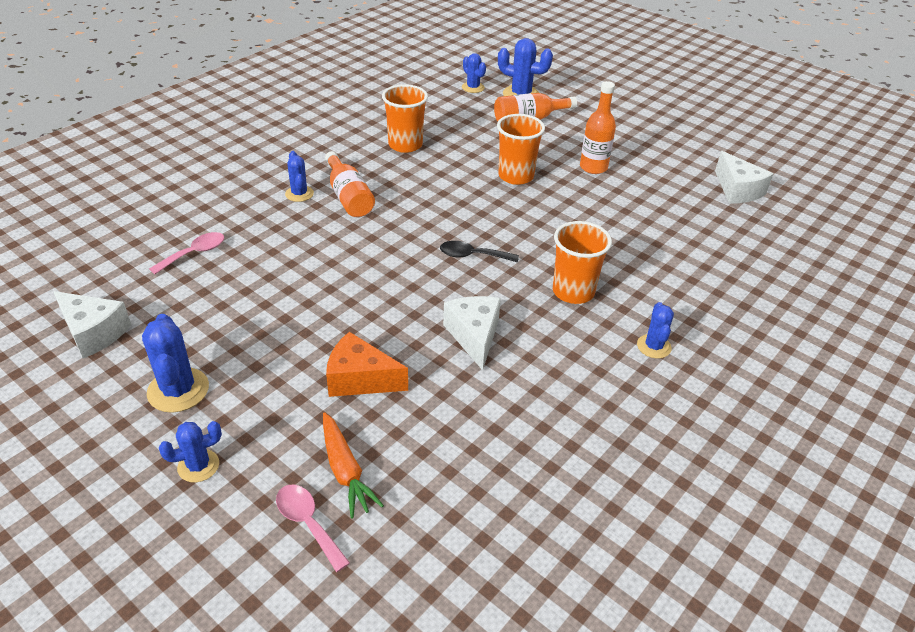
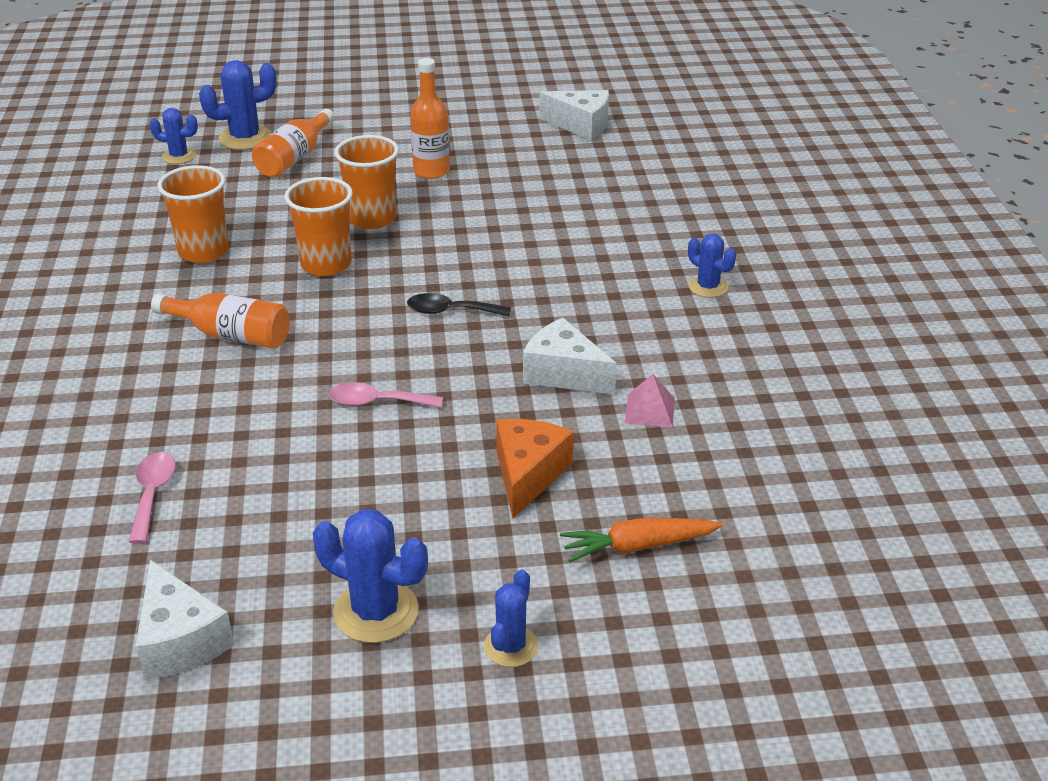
camera: 45 degrees left, 5 degrees down
white cheese [53,291,131,358] -> white cheese turned 75 degrees clockwise [136,560,234,680]
pink spoon [276,485,350,572] -> pink spoon moved to [329,382,443,408]
blue cactus [285,151,314,202] -> none
orange carrot [323,412,384,519] -> orange carrot turned 150 degrees clockwise [560,518,723,562]
orange cheese [326,332,408,397] -> orange cheese turned 135 degrees clockwise [496,419,574,518]
black spoon [440,241,519,263] -> black spoon turned 45 degrees clockwise [407,293,511,316]
orange cup [553,221,612,304] -> orange cup moved to [284,177,353,276]
none -> pink pyramid [625,374,675,427]

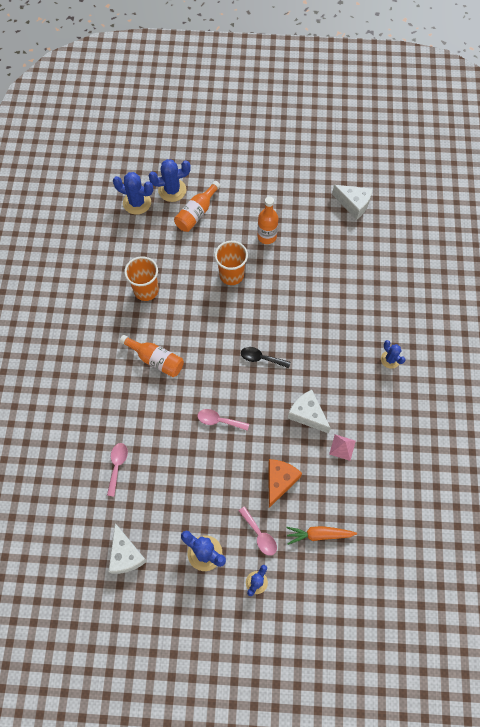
camera: 10 degrees right, 30 degrees up
blue cactus [149,108,198,164] -> blue cactus [113,172,153,215], size x1.60
orange cup [284,177,353,276] -> none
none -> pink spoon [239,507,277,556]

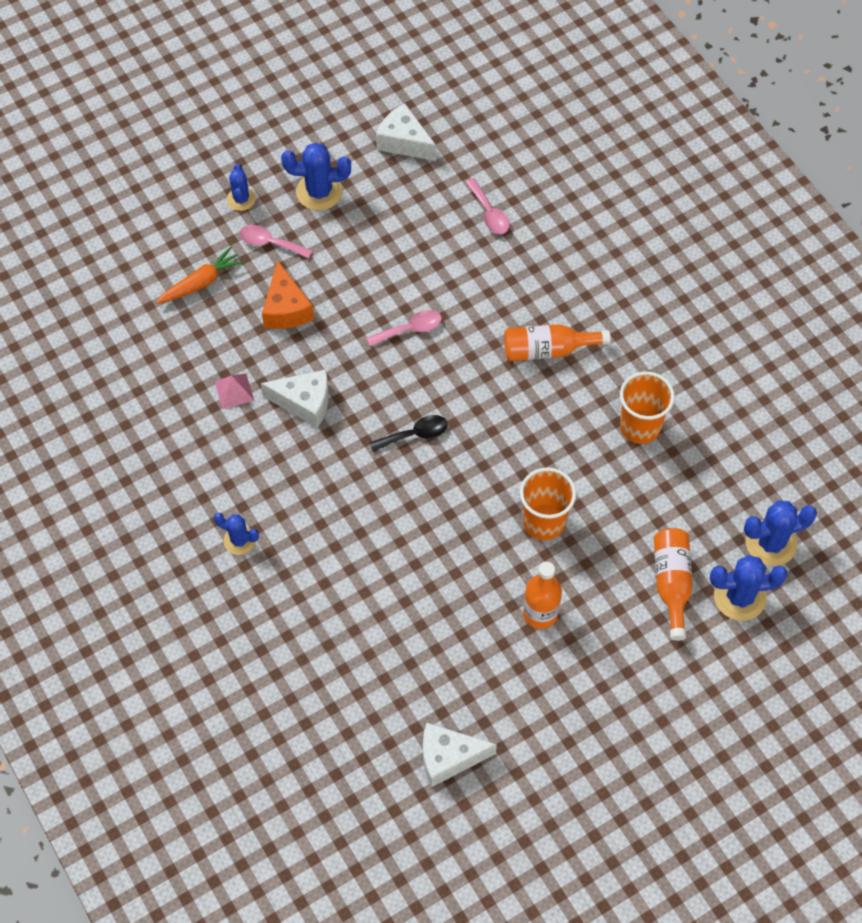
camera: 145 degrees right, 5 degrees down
blue cactus [149,159,191,202] -> blue cactus turned 45 degrees clockwise [710,555,787,621]

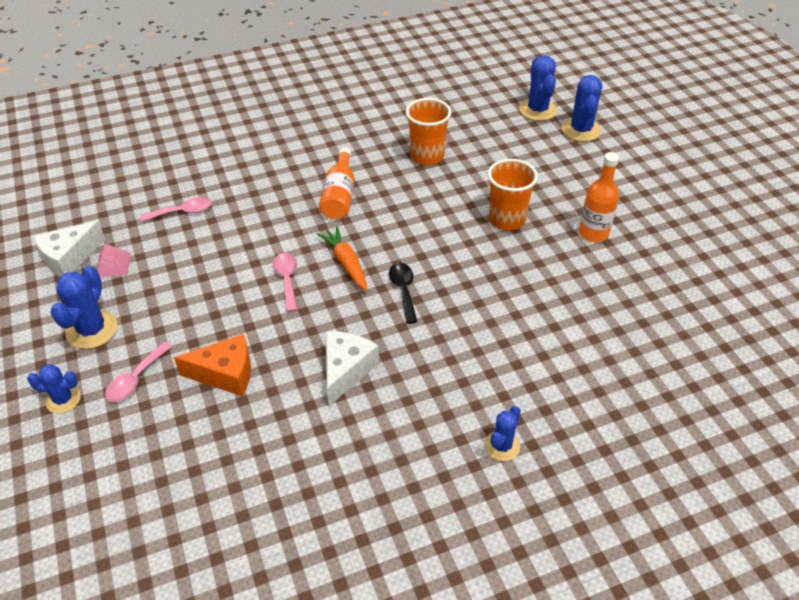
camera: 80 degrees left, 15 degrees down
orange carrot [156,247,244,304] -> orange carrot moved to [317,226,368,291]
pink pyramid [215,374,254,409] -> pink pyramid moved to [97,243,131,277]
white cheese [423,722,497,787] -> none
orange bottle [654,528,693,641] -> none

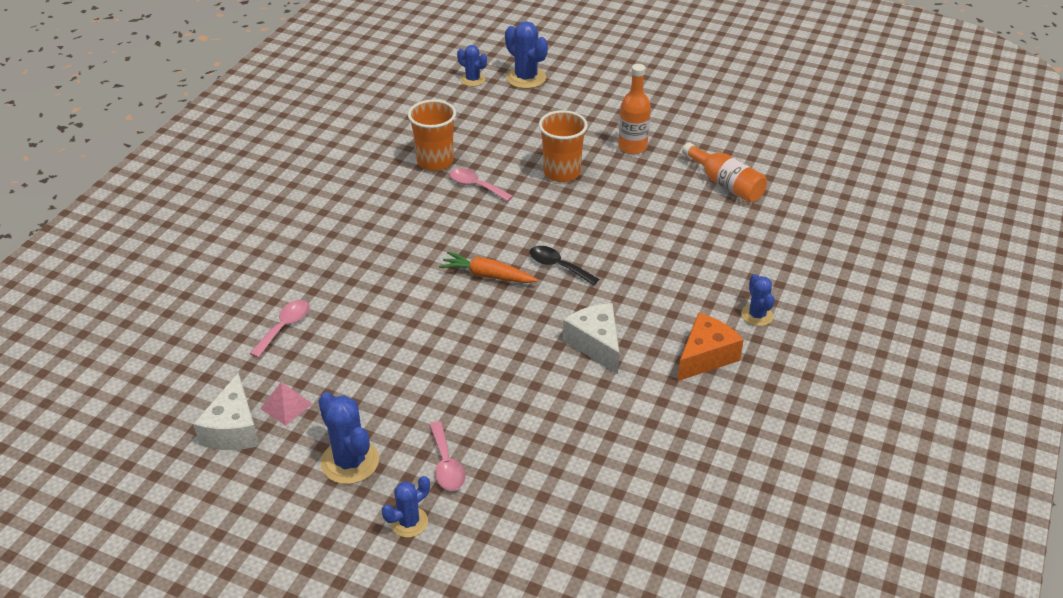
camera: 45 degrees left, 5 degrees down
orange cheese [174,334,251,396] -> orange cheese moved to [677,313,744,381]
pink spoon [273,253,297,312] -> pink spoon moved to [449,168,513,202]
orange bottle [319,148,354,219] -> orange bottle moved to [682,142,767,203]
blue cactus [519,55,558,121] -> blue cactus [457,45,487,86], size x0.62

